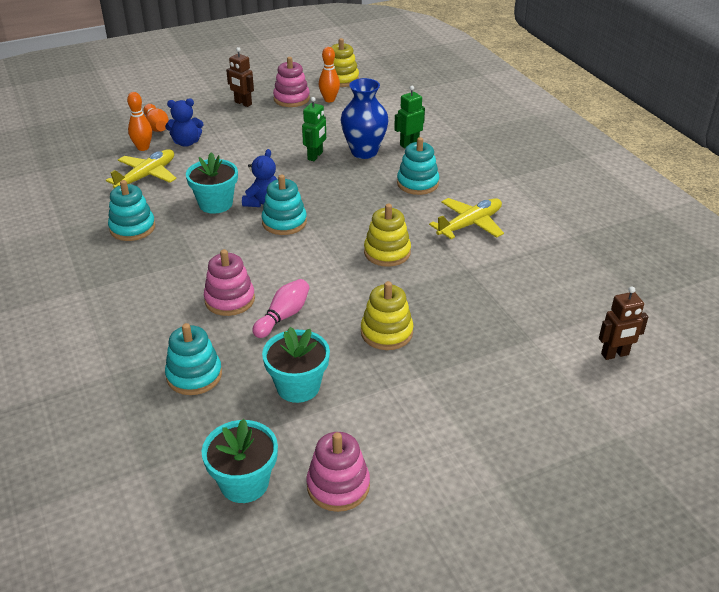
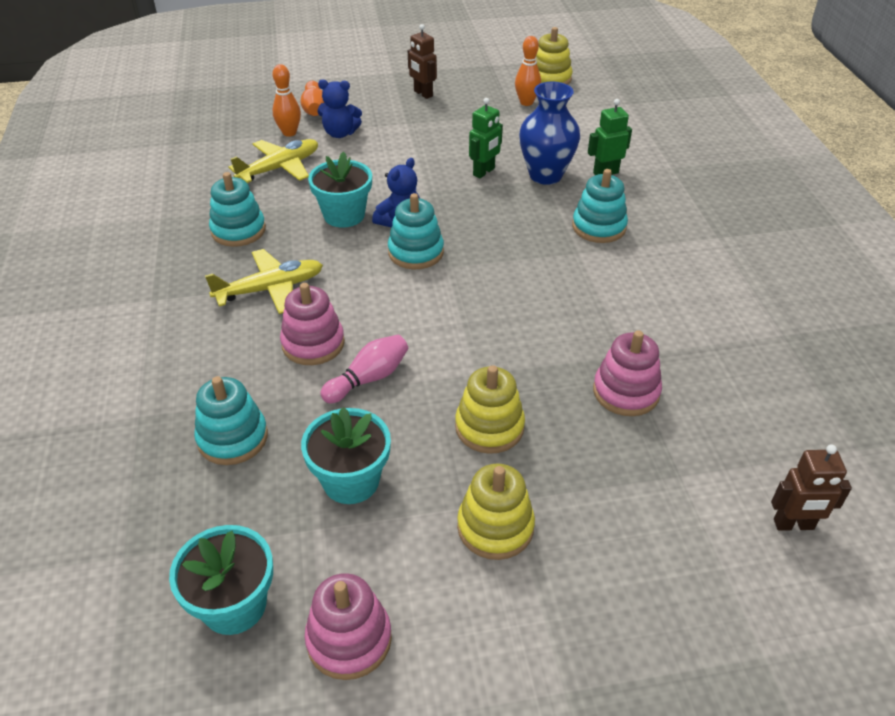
camera: 15 degrees right, 5 degrees up
pink stacking toy [273,57,310,107] -> pink stacking toy moved to [593,330,662,416]
yellow stacking toy [364,204,411,267] -> yellow stacking toy moved to [457,463,535,560]
yellow plane [429,198,504,239] -> yellow plane moved to [205,249,323,314]

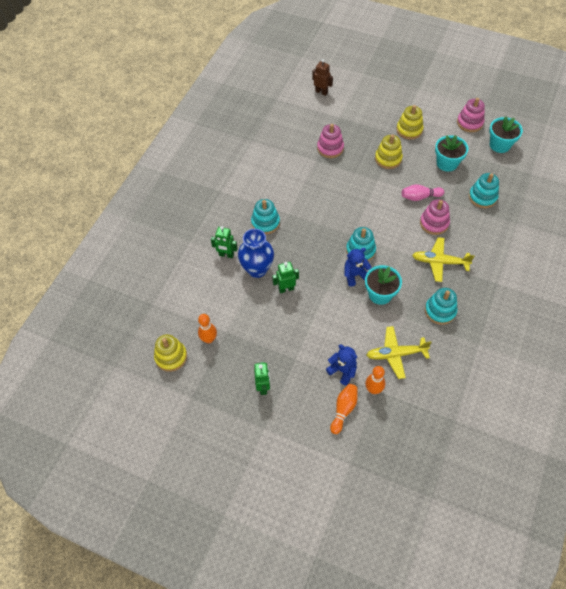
camera: 145 degrees left, 15 degrees up
brown robot [408,24,437,99] -> green robot [254,362,270,395]

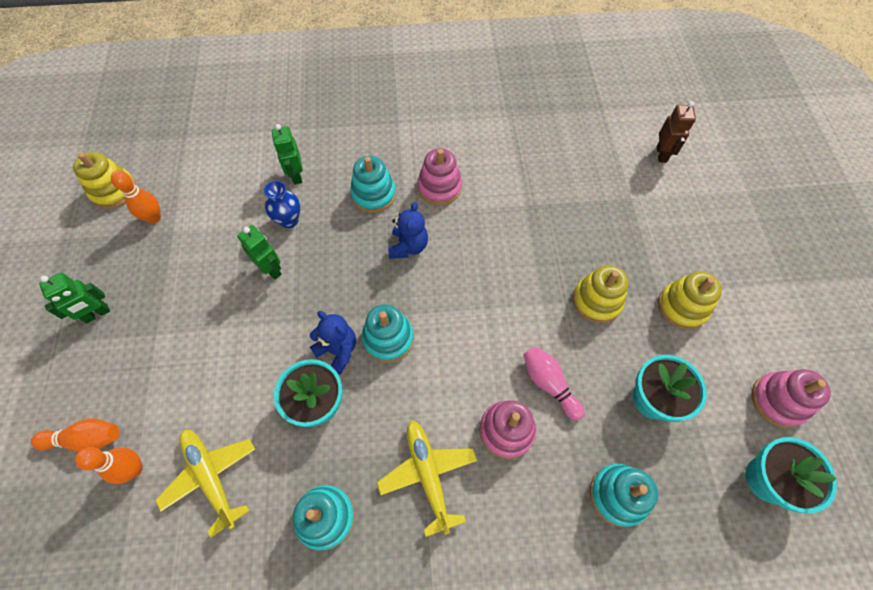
camera: 60 degrees right, 5 degrees up
blue vase [238,229,274,278] -> blue vase [264,181,300,228], size x0.61
pink stacking toy [317,124,344,158] -> pink stacking toy moved to [417,148,462,205]
blue teddy bear [326,344,357,385] -> blue teddy bear moved to [388,202,428,259]

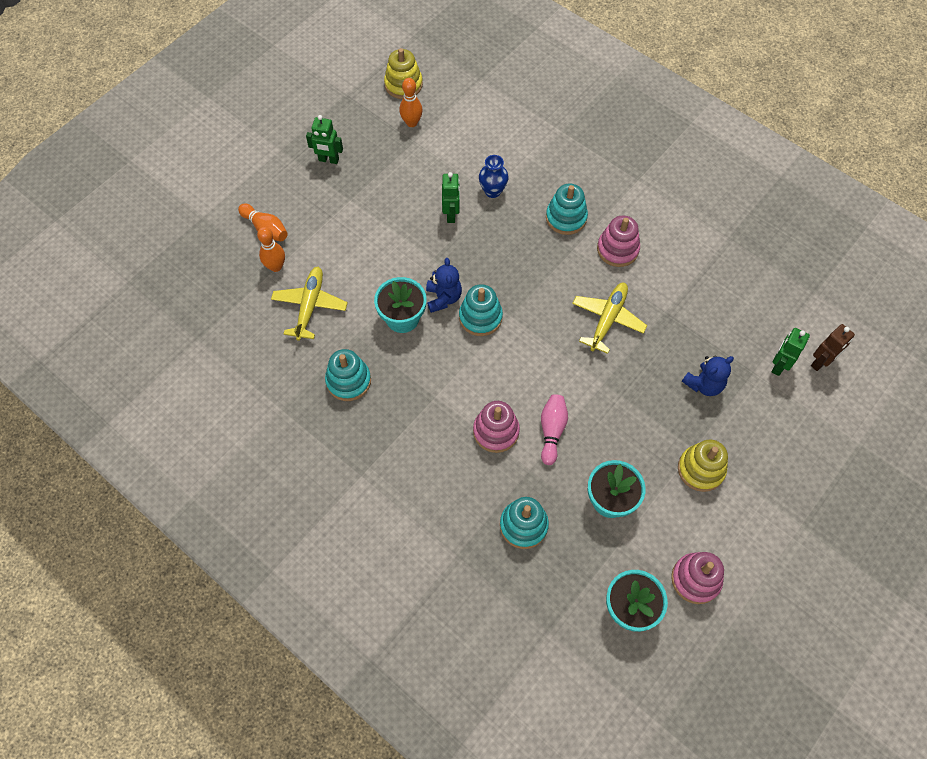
camera: 45 degrees right, 0 degrees up
green robot [272,124,303,185] -> green robot moved to [771,328,810,376]
yellow plane [377,420,477,537] -> yellow plane moved to [572,282,647,354]
blue teddy bear [388,202,428,259] -> blue teddy bear moved to [682,355,734,396]
yellow stacking toy [573,265,629,323] -> none

